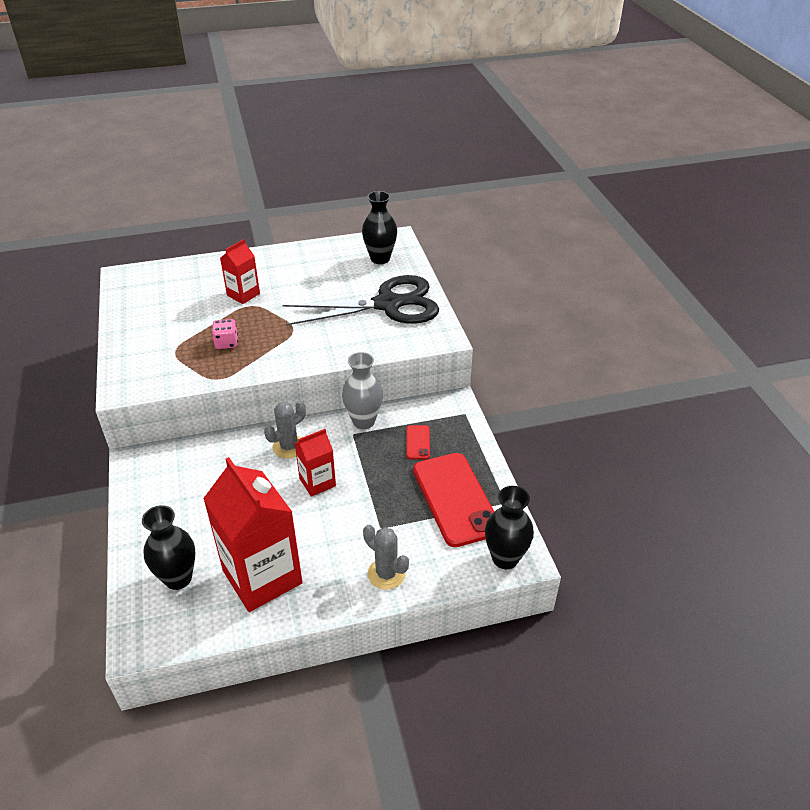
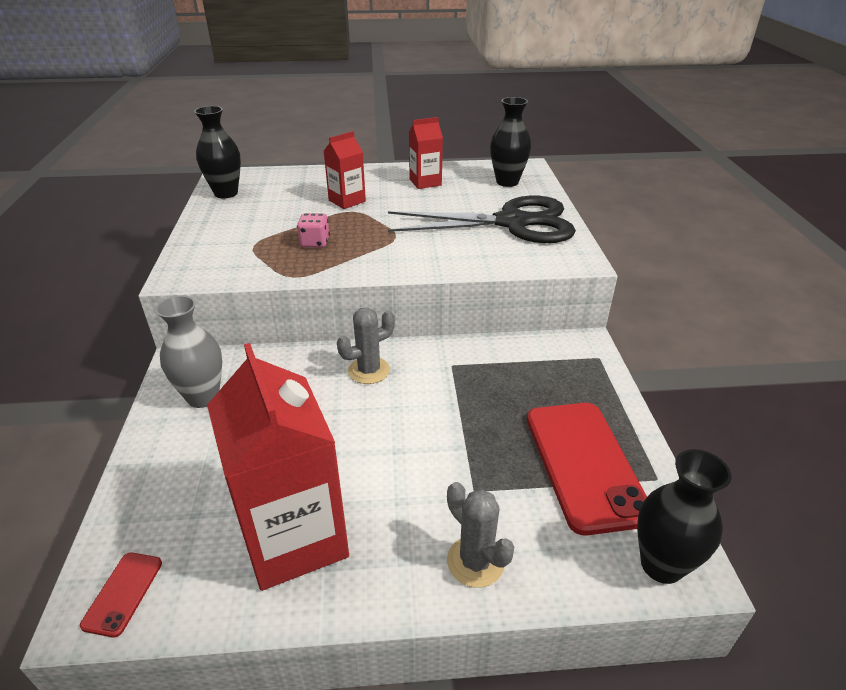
camera: 10 degrees right, 5 degrees down
black vase [142,505,195,590] -> black vase moved to [194,106,241,198]
red carton [295,429,336,497] -> red carton moved to [409,117,443,189]
grey vase [342,352,383,429] -> grey vase moved to [155,295,222,408]
red phone [406,425,430,459] -> red phone moved to [80,553,162,638]

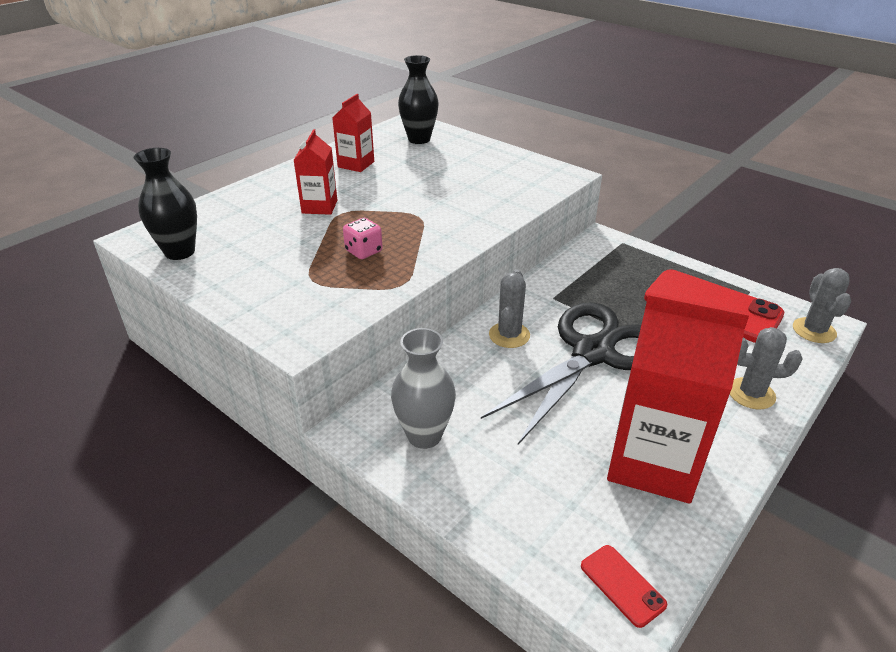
camera: 45 degrees left, 0 degrees up
black scissors [388,196,576,243] -> black scissors moved to [481,302,641,445]
black vase [637,449,732,584] -> grey cactus [793,268,851,343]

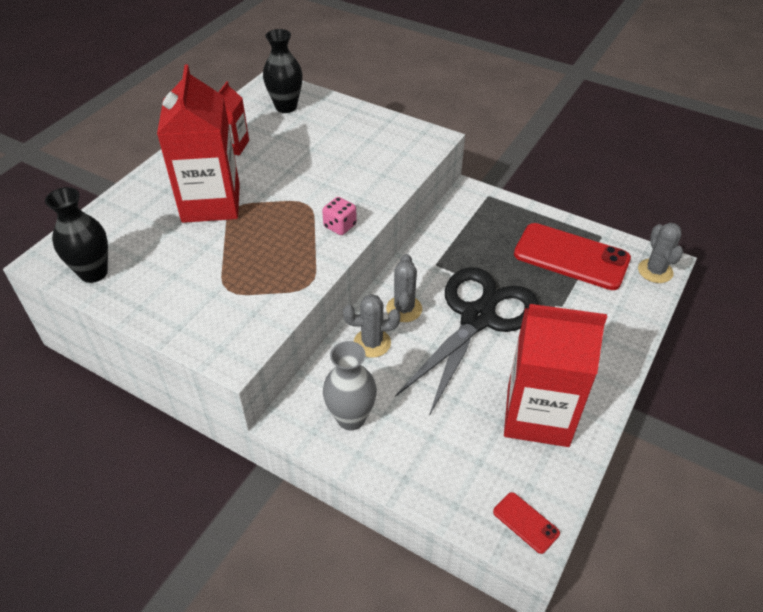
camera: 10 degrees left, 10 degrees up
red carton [294,129,337,215] -> red carton [157,64,240,223], size x1.93
pink dice [343,218,383,259] -> pink dice moved to [322,197,357,235]
grey cactus [730,327,802,409] -> grey cactus moved to [343,294,400,358]

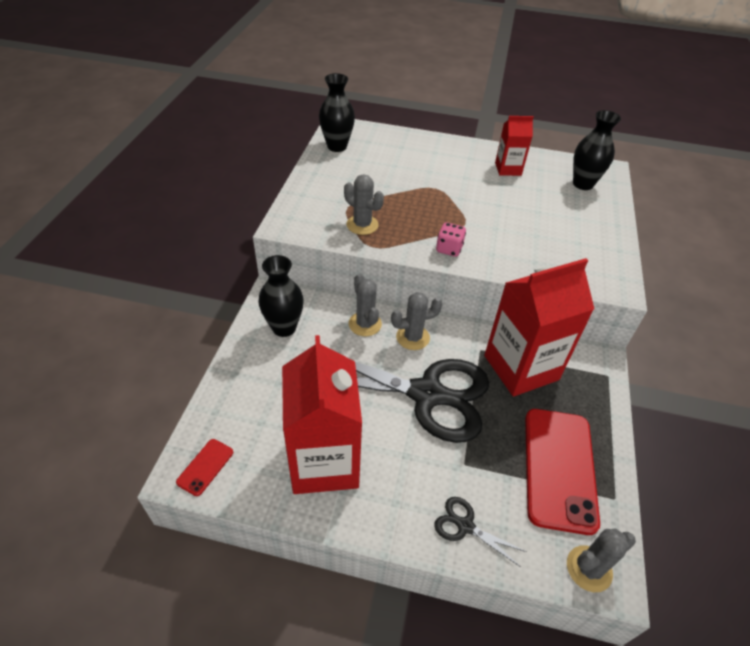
camera: 70 degrees right, 0 degrees up
red carton [157,64,240,223] -> red carton moved to [484,258,594,397]
grey vase [323,341,377,430] -> black vase [258,255,304,337]
none -> grey cactus [344,174,384,235]
none -> black scissors [434,497,527,567]

